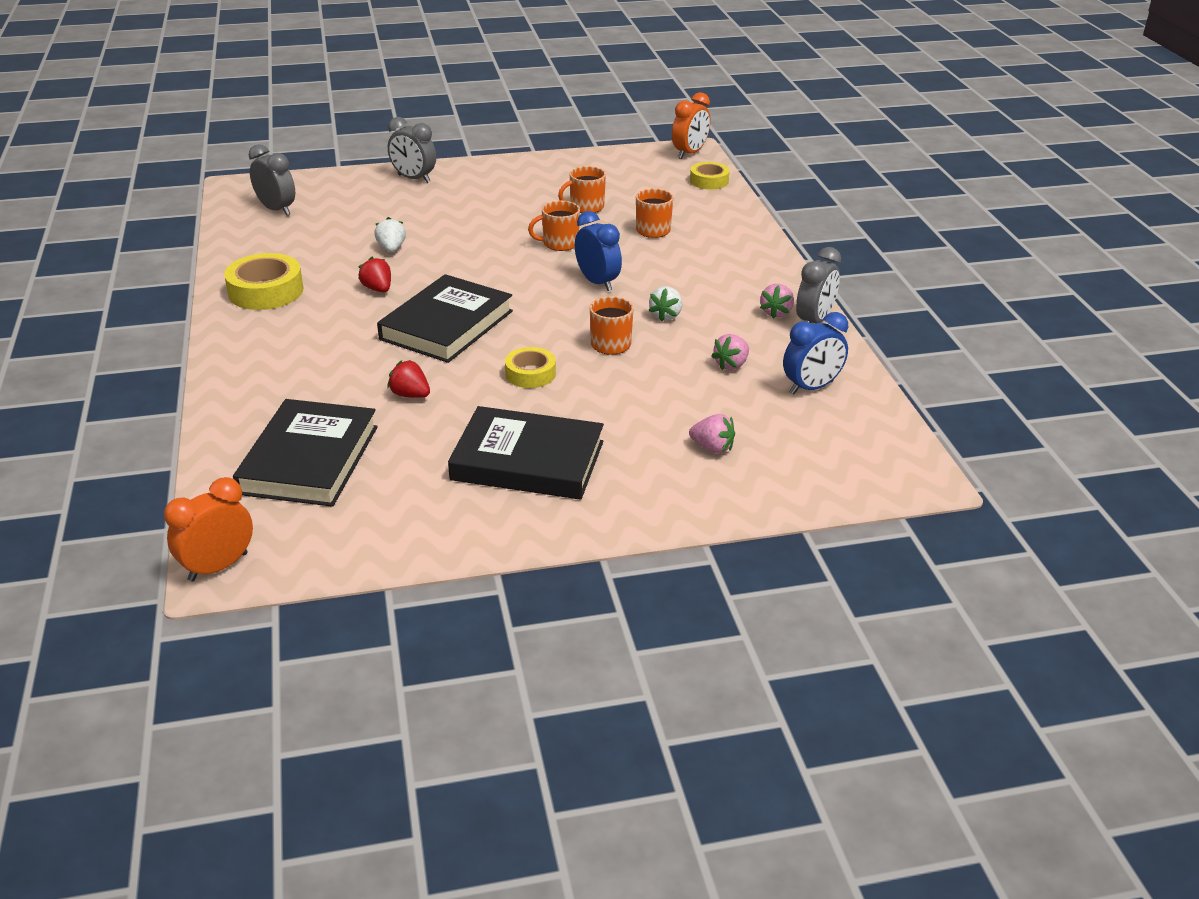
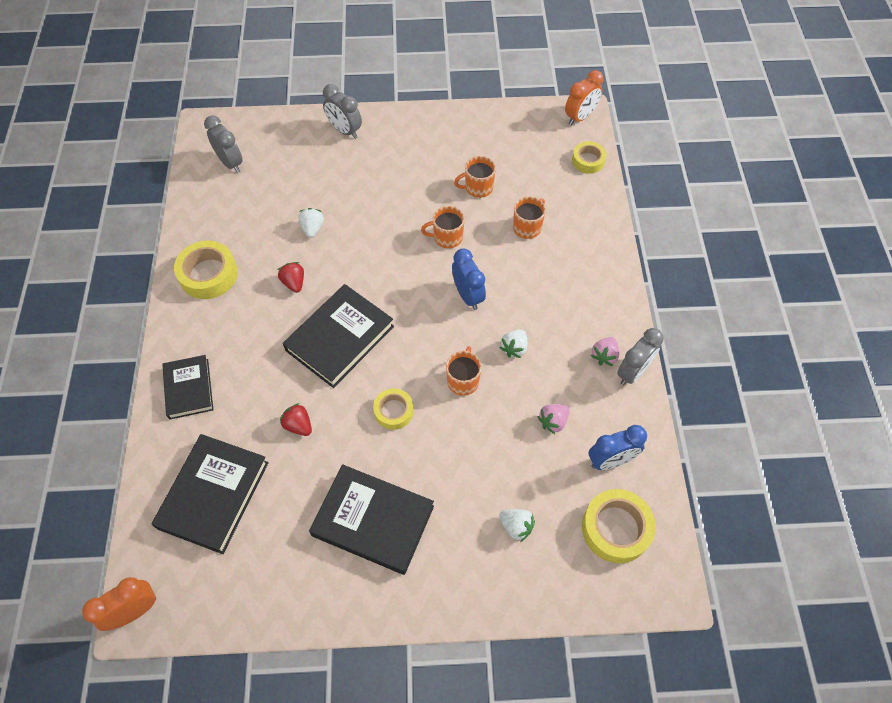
camera: 10 degrees right, 25 degrees up
pink strawberry [689,414,735,454] -> white strawberry [499,509,535,542]
none -> black book [162,355,213,420]
none -> yellow tape [582,489,656,563]

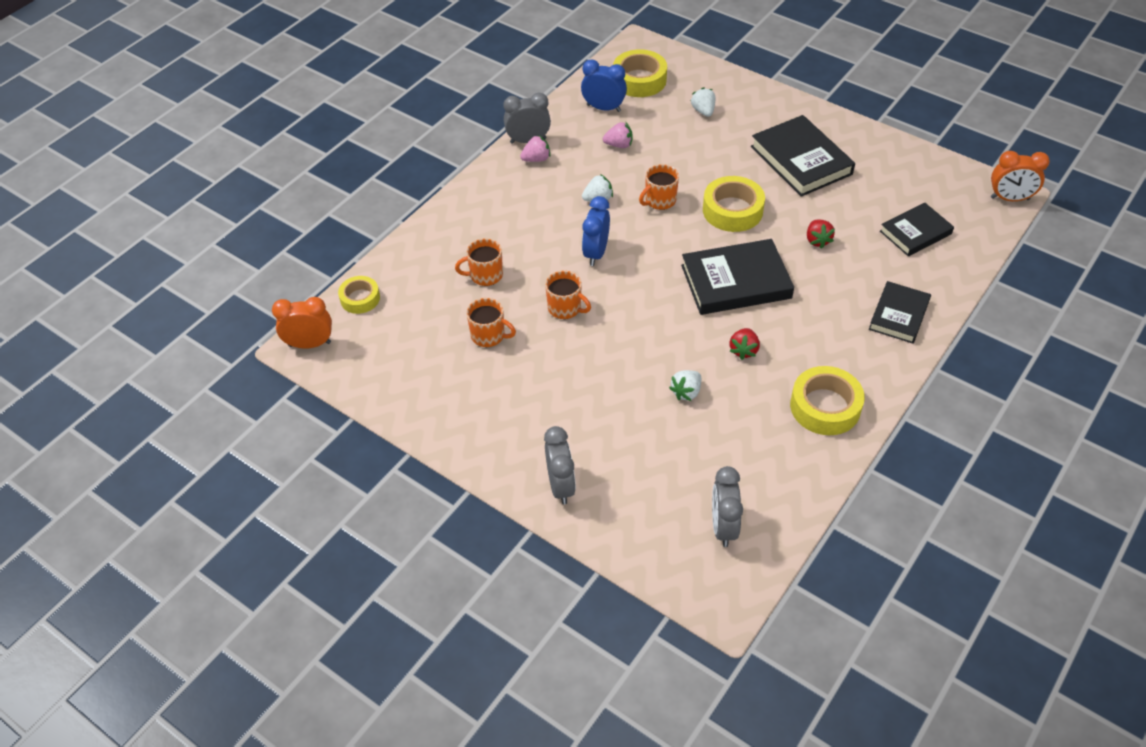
camera: 140 degrees left, 10 degrees down
black book [151,434,269,554] -> black book [880,203,954,256], size x0.63
yellow tape [373,388,414,430] -> yellow tape [703,176,765,232], size x1.61

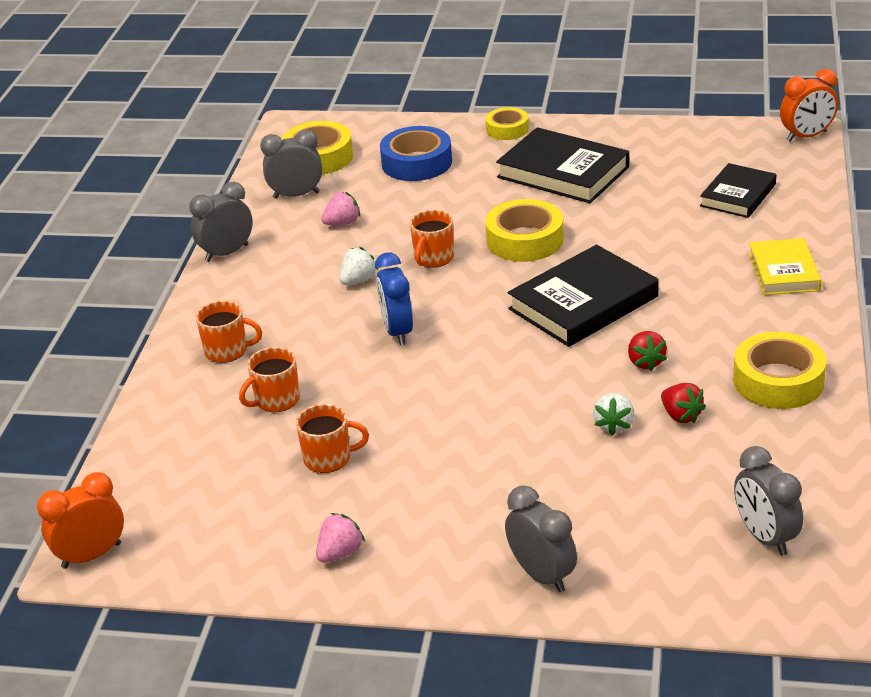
camera: 25 degrees left, 15 degrees down
yellow tape [338,276,380,314] -> yellow tape moved to [485,107,529,140]
pink strawberry [520,135,550,162] -> pink strawberry moved to [316,513,365,563]
orange mug [545,271,591,319] -> orange mug moved to [196,301,262,363]
blue clock [581,60,627,112] -> grey clock [260,130,322,199]
white strawberry [691,87,715,117] -> blue tape [380,126,452,181]
red strawberry [807,220,835,249] -> red strawberry moved to [661,383,706,423]
black book [869,281,931,344] -> yellow book [749,238,821,295]

